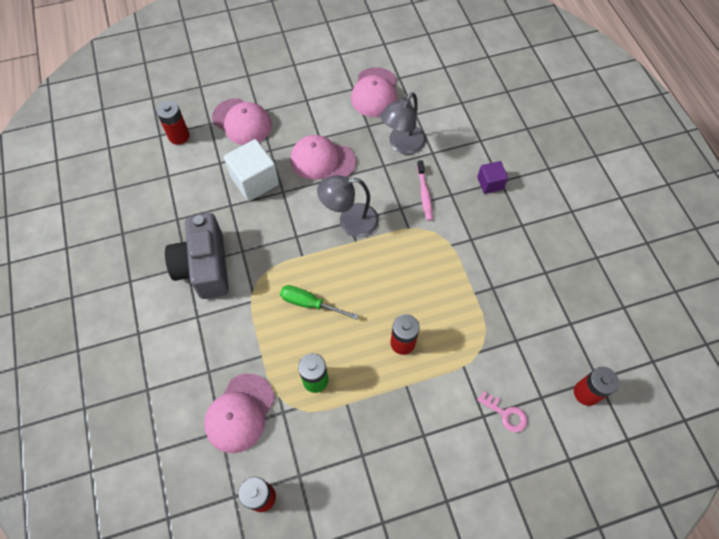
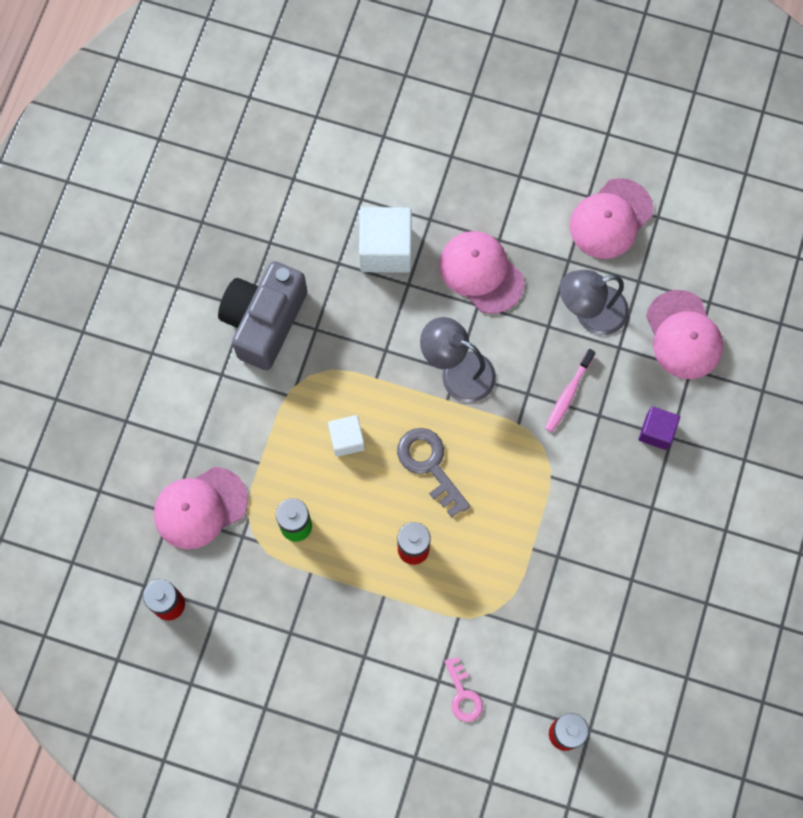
camera: 35 degrees right, 10 degrees up
red battery [156,101,190,145] -> none
pink cap [212,98,272,145] -> pink cap moved to [646,290,723,379]
green screwdriver [280,285,358,320] -> white cube [328,415,365,457]
none -> grey key [397,428,470,518]

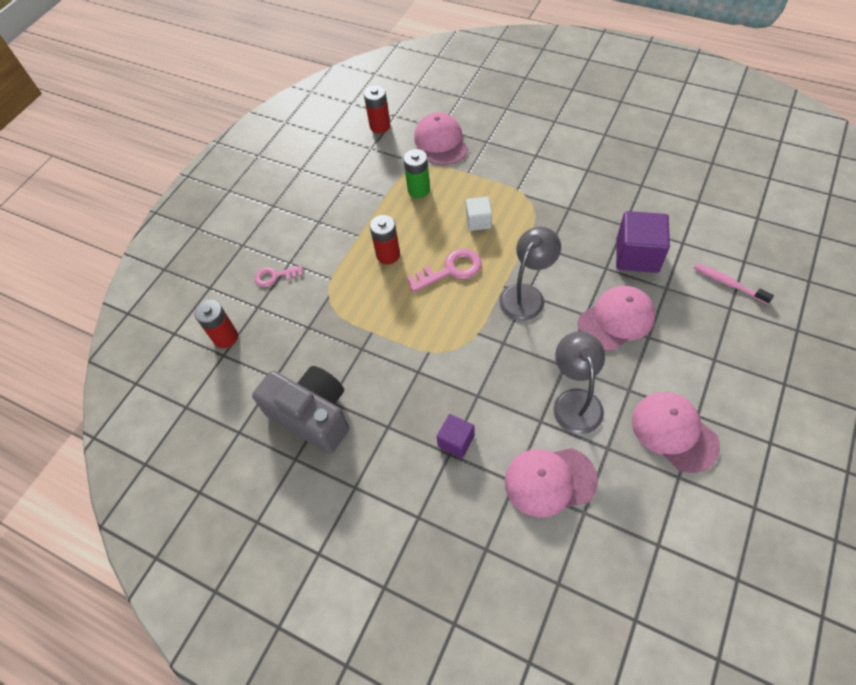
camera: 105 degrees right, 15 degrees down
grey camera [218,261,307,370] -> grey camera moved to [252,366,349,454]
white cube [359,207,412,273] -> purple cube [616,211,670,273]
grey key [397,428,470,518] -> pink key [407,248,482,292]
pink toothbrush [545,349,595,432] -> pink toothbrush moved to [694,263,774,304]

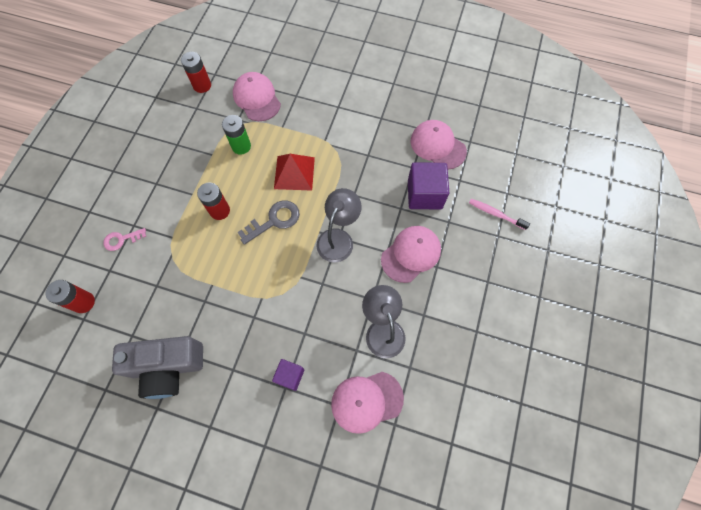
camera: 15 degrees left, 10 degrees up
grey camera [252,366,349,454] -> grey camera turned 150 degrees clockwise [112,336,203,399]
pink key [407,248,482,292] -> grey key [237,200,300,245]
white cube [466,197,492,231] -> red pyramid [274,154,315,191]
pink cap [632,392,720,473] -> pink cap moved to [411,120,467,169]

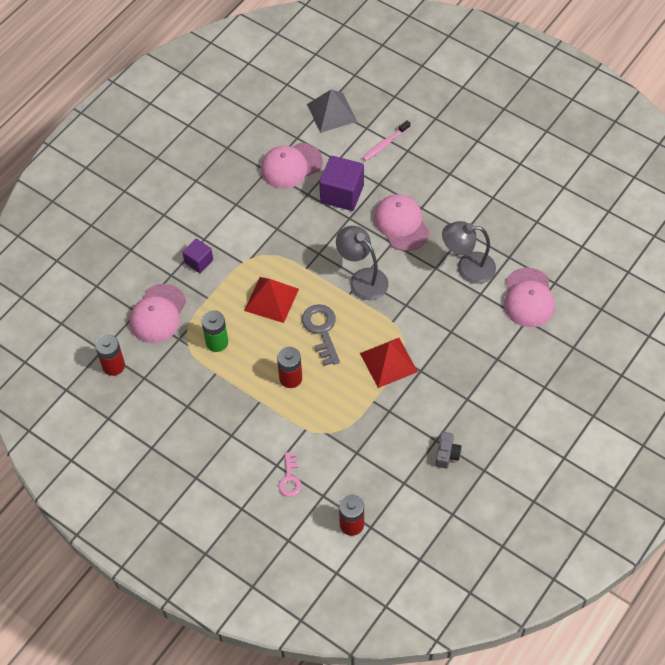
camera: 70 degrees left, 10 degrees down
grey camera [112,336,203,399] -> grey camera [436,432,462,468], size x0.43
pink cap [233,72,281,121] -> pink cap turned 60 degrees counterclockwise [129,284,186,343]
purple cube [272,359,304,391] -> purple cube moved to [182,238,213,273]
none -> grey pyramid [307,89,357,133]
none -> red pyramid [360,338,418,388]

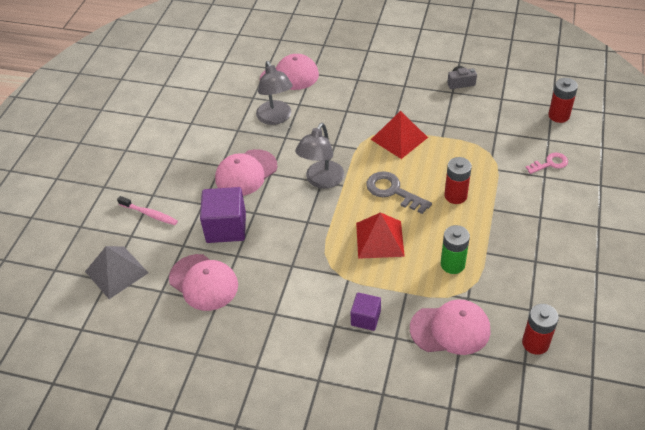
camera: 110 degrees left, 10 degrees down
grey key [302,304,340,366] -> grey key turned 75 degrees clockwise [366,171,432,214]

